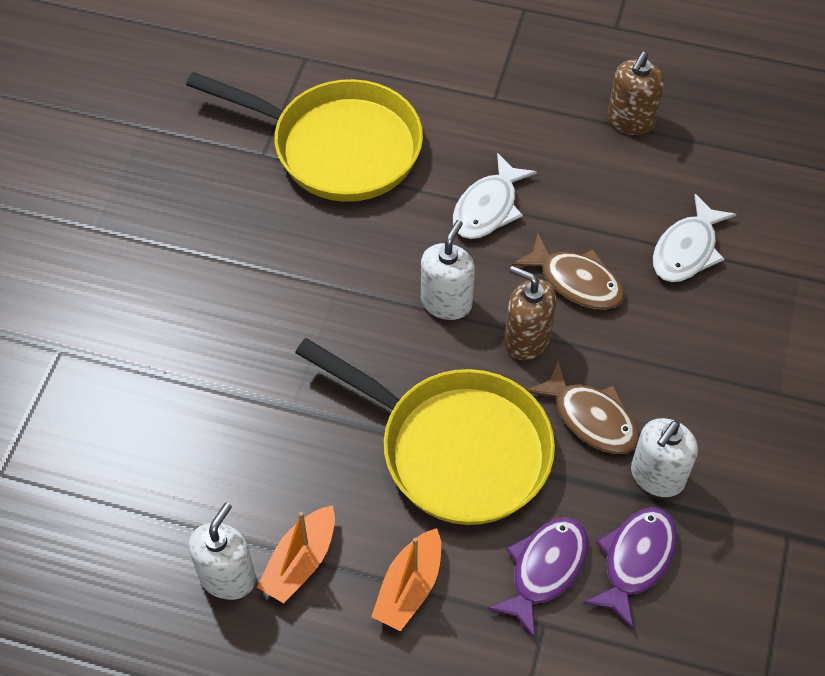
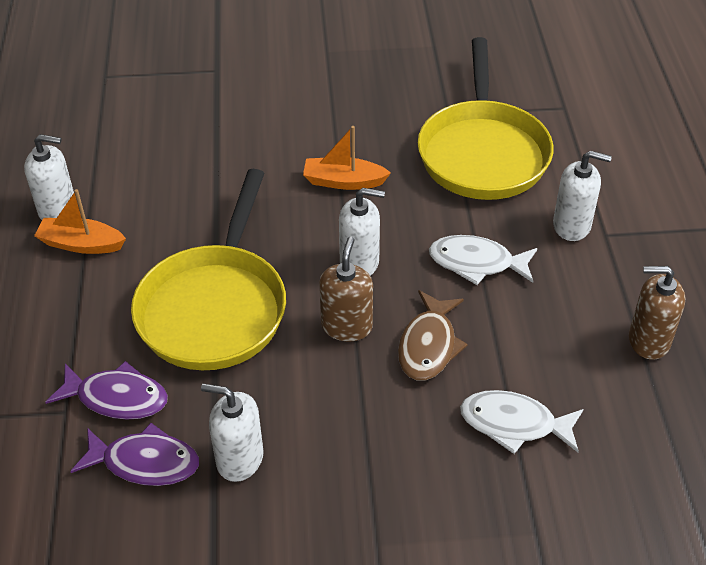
camera: 70 degrees right, 10 degrees down
orange boat [371,528,441,631] -> orange boat moved to [303,126,391,190]
brown fish [527,361,639,454] -> none
none -> white soap dispenser [553,151,612,241]

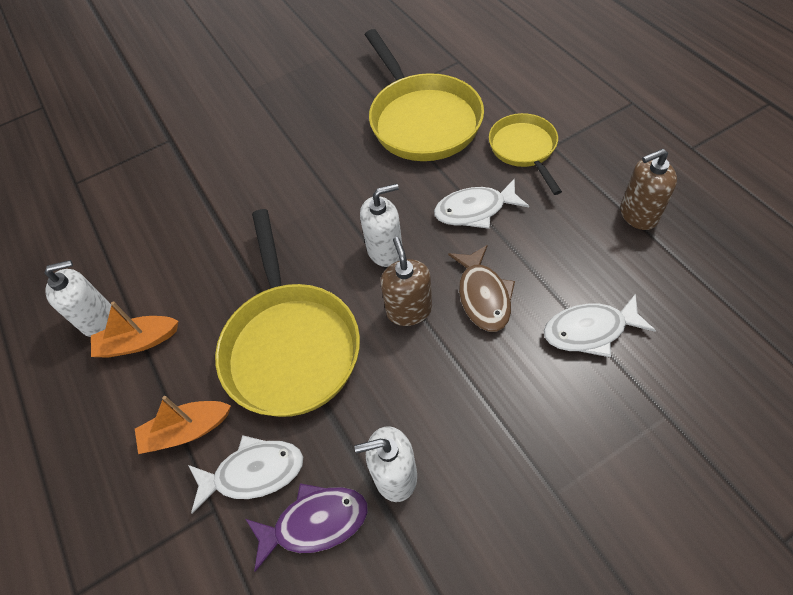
camera: 20 degrees left, 10 degrees up
purple fish [46,361,168,420] -> white fish [188,435,303,514]
orange boat [303,126,391,190] -> orange boat moved to [135,396,231,454]
white soap dispenser [553,151,612,241] -> yellow pan [489,113,562,195]

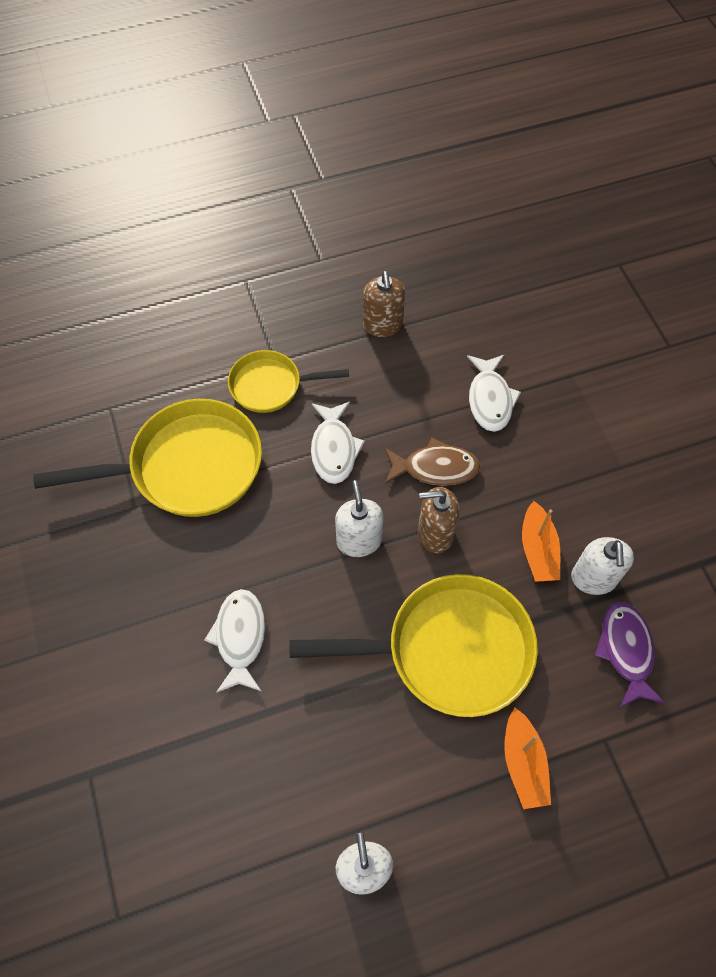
camera: 85 degrees left, 5 degrees up
orange boat [91,301,178,358] -> orange boat moved to [522,501,560,582]
white fish [188,435,303,514] -> white fish moved to [204,589,265,693]

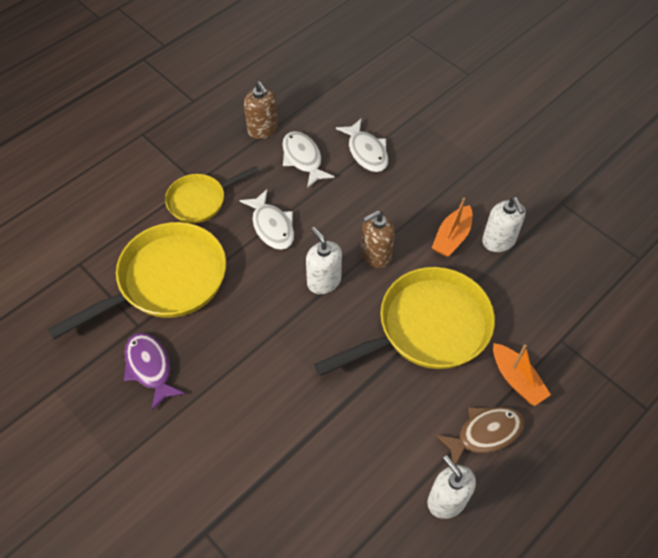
camera: 25 degrees left, 5 degrees down
white fish [204,589,265,693] -> white fish moved to [282,131,335,188]
brown fish [385,437,480,486] -> brown fish moved to [435,407,524,465]
orange boat [522,501,560,582] -> orange boat turned 60 degrees clockwise [432,198,473,257]
purple fish [594,602,665,707] -> purple fish moved to [124,333,185,411]

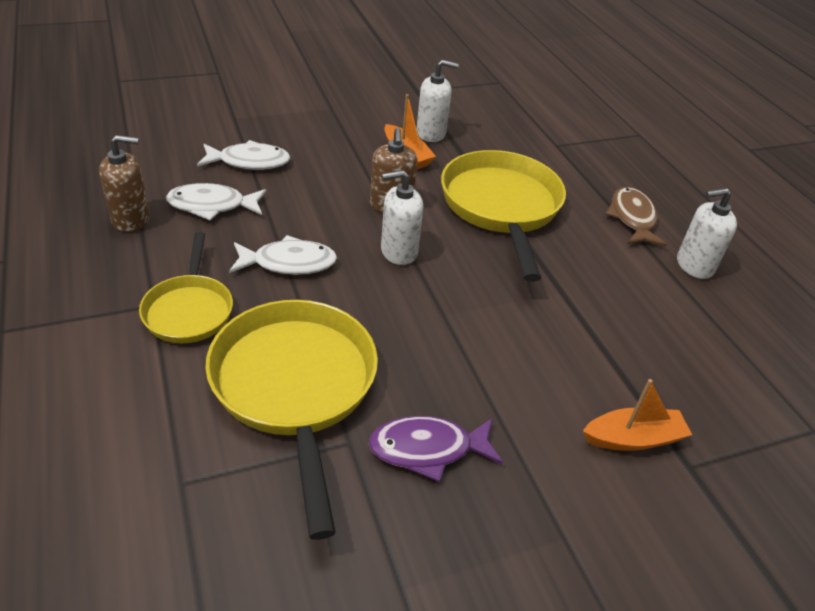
camera: 70 degrees left, 15 degrees down
orange boat [493,343,551,406] -> orange boat moved to [583,379,692,451]

